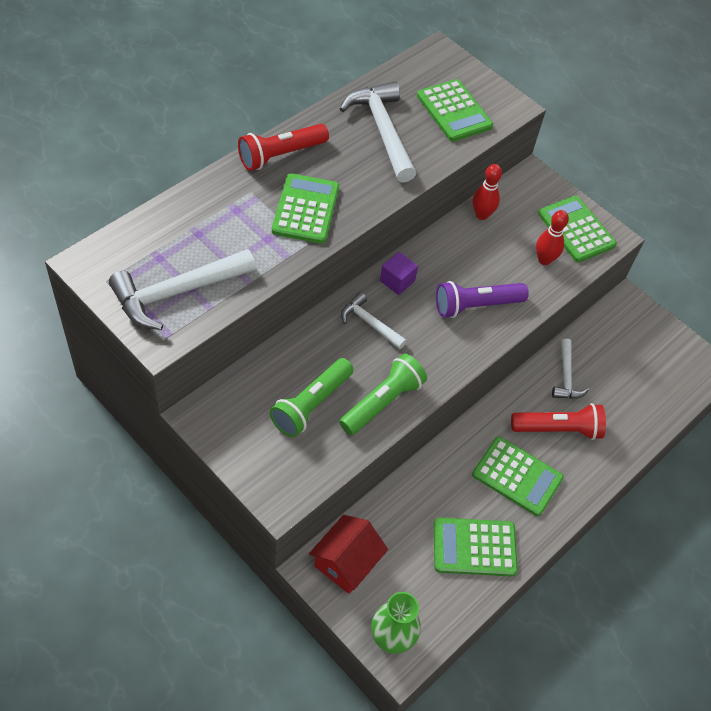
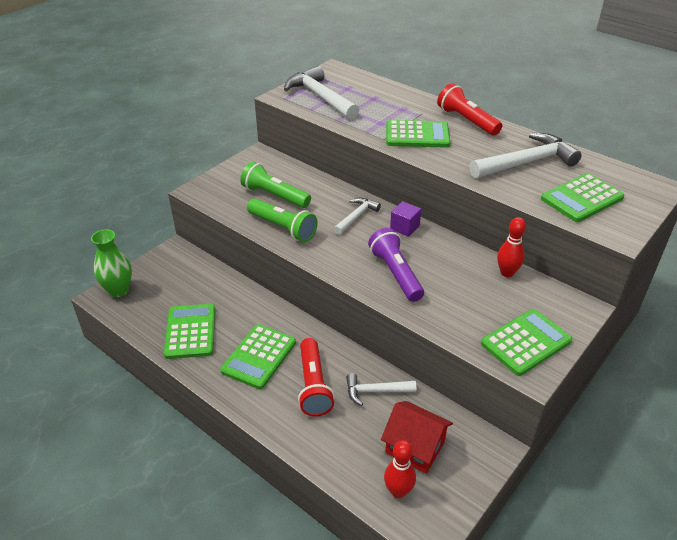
camera: 90 degrees right, 15 degrees down
red house [309,515,388,594] -> red house moved to [381,401,453,474]
red bowling pin [536,210,569,265] -> red bowling pin moved to [384,440,416,498]

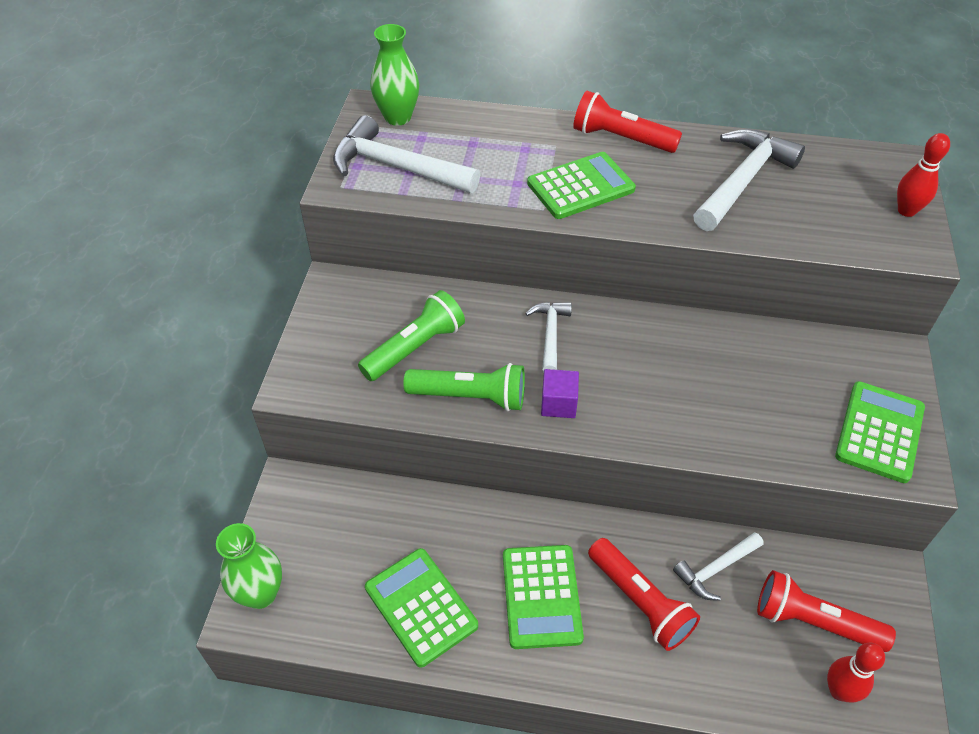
camera: 30 degrees left, 10 degrees up
green flashlight [240,162,311,208] -> green flashlight turned 135 degrees clockwise [358,290,465,381]
purple flashlight [368,228,424,302] -> none
red house [381,401,453,474] -> red flashlight [757,570,896,652]
purple cube [390,201,421,237] -> purple cube moved to [541,369,579,418]
red bowling pin [497,217,526,277] -> red bowling pin moved to [897,133,950,217]
green calculator [541,173,624,222] -> none
none -> green vase [370,24,419,126]

